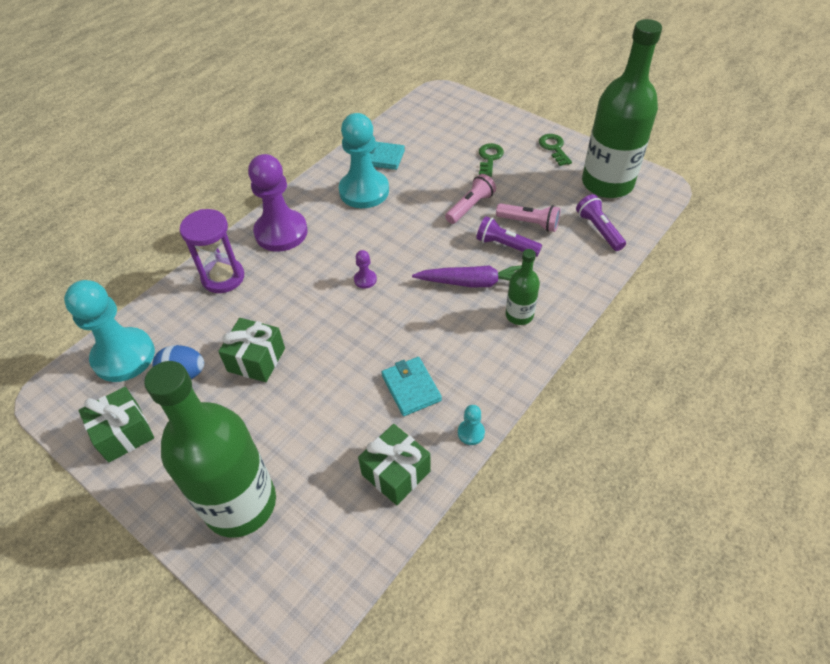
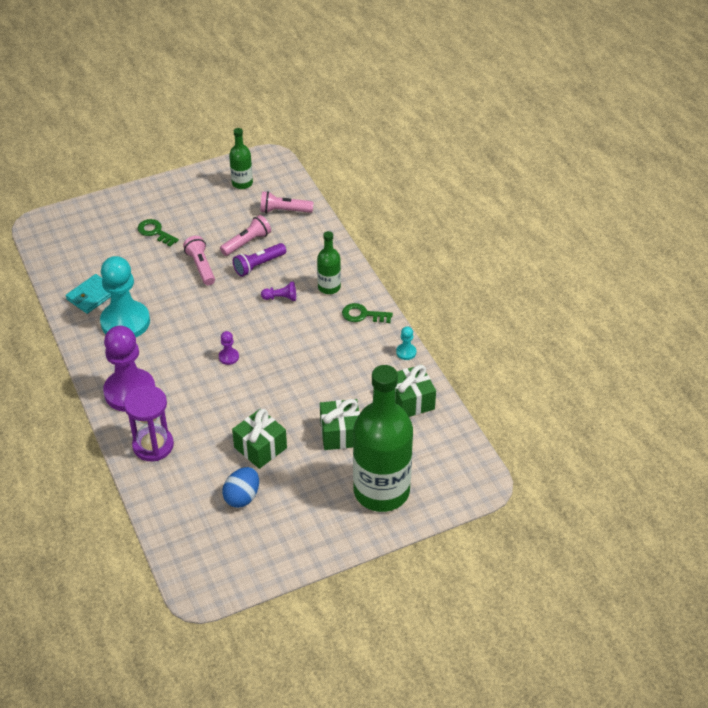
camera: 65 degrees left, 5 degrees down
turquoise pawn [64,280,155,382] -> none
green gift [79,387,154,462] -> green gift moved to [320,399,360,450]
turquoise wallet [382,357,442,416] -> none
purple carrot [412,265,522,287] -> purple pawn [261,282,296,301]
green key [539,134,572,166] -> green key moved to [342,303,393,323]
purple flashlight [576,194,626,251] -> pink flashlight [260,191,314,213]
green bottle [582,19,662,198] -> green bottle [229,128,253,189], size x0.46

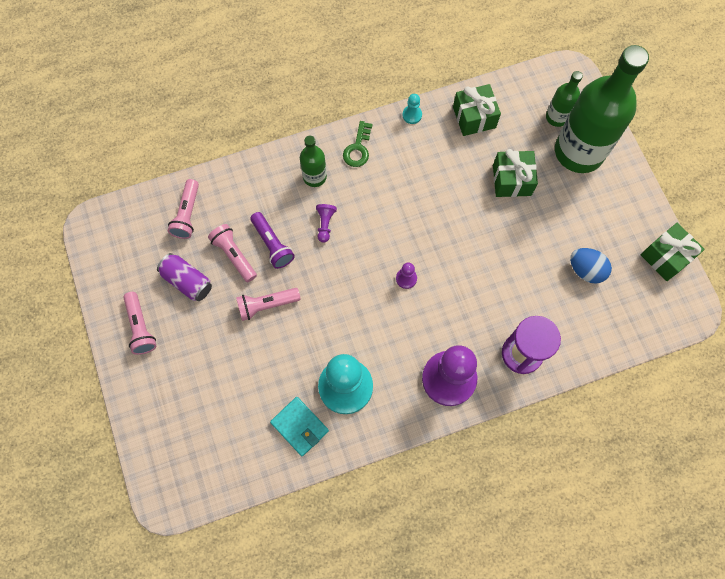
camera: 85 degrees left, 25 degrees up
green key [137,219,179,247] -> none
green bottle [229,128,253,189] -> green bottle moved to [546,71,583,127]
green gift [232,409,287,469] -> green gift moved to [641,223,705,281]
none -> pink flashlight [123,292,156,355]
none -> purple can [157,253,212,301]

